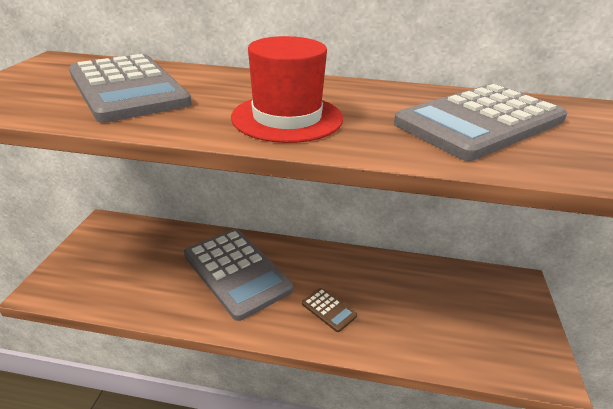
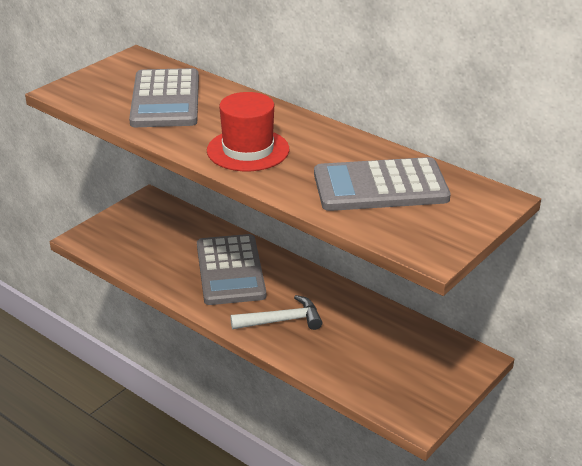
camera: 30 degrees right, 0 degrees up
brown calculator [302,288,357,332] -> white hammer [230,295,322,330]

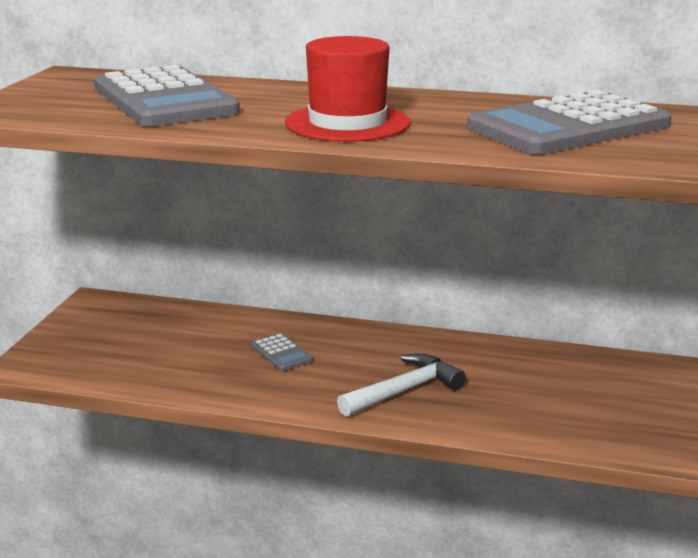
camera: 25 degrees left, 10 degrees down
grey calculator [197,234,266,305] -> grey calculator [251,333,313,371], size x0.42

